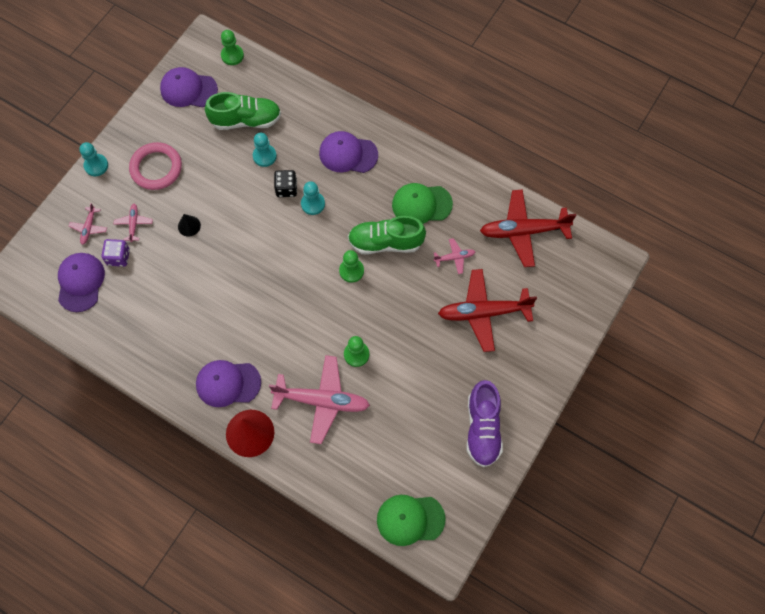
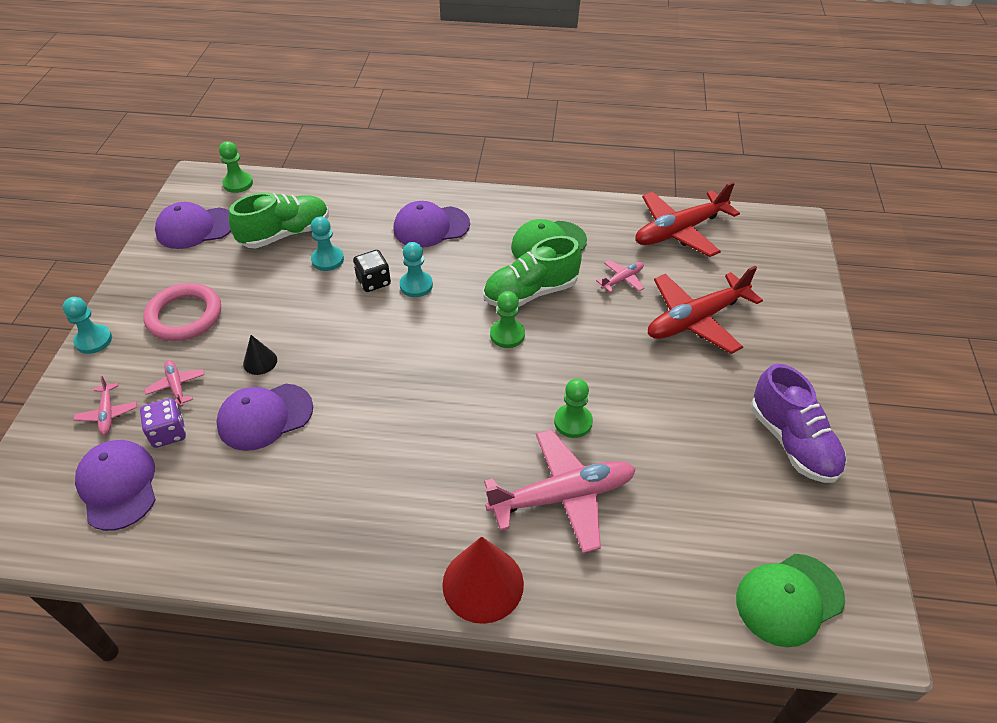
camera: 25 degrees left, 20 degrees down
purple cap [196,360,261,407] -> purple cap moved to [216,384,313,451]

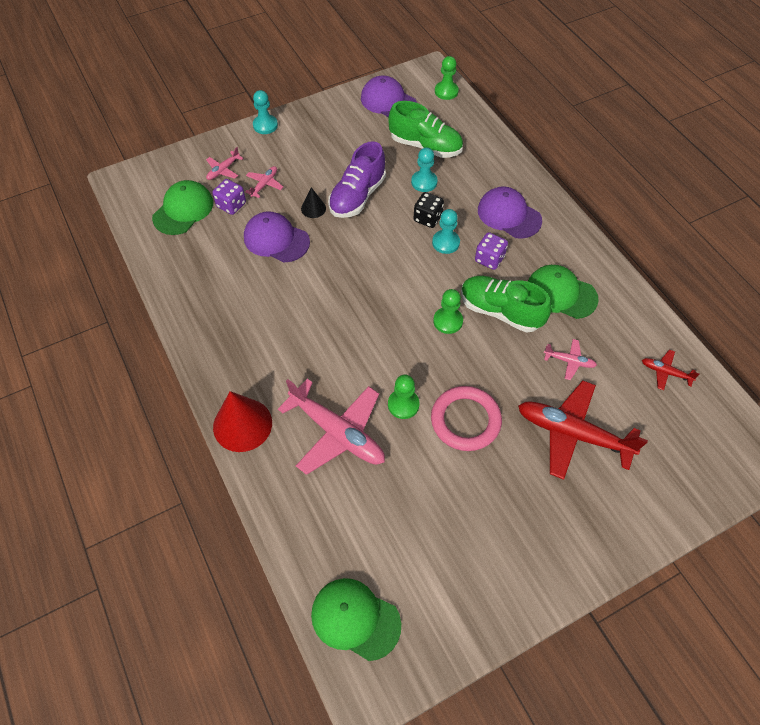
camera: 55 degrees right, 10 degrees up
purple cap [75,440,156,531] -> green cap [152,180,213,235]
pink ring [143,283,221,341] -> pink ring moved to [431,386,502,451]
red plane [635,182,740,257] -> red plane [642,350,700,390], size x0.46
purple shoe [751,364,847,483] -> purple shoe moved to [328,141,386,218]
none -> purple dice [475,232,508,270]

